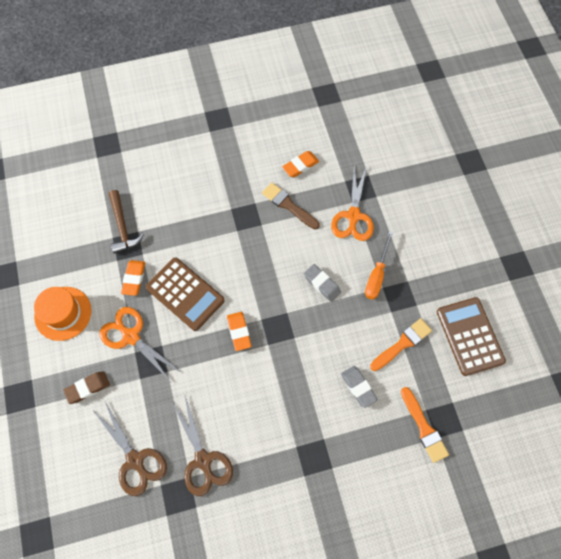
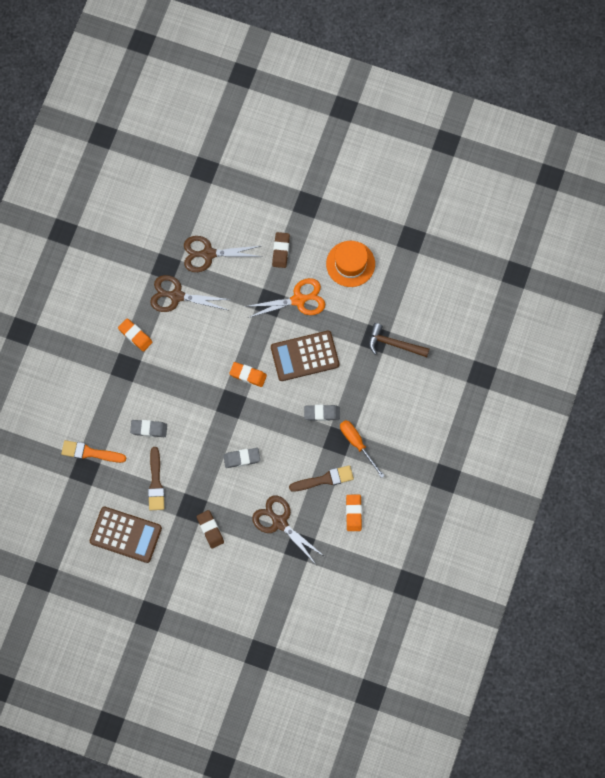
camera: 125 degrees right, 5 degrees up
orange eraser [121,260,145,296] -> orange eraser moved to [118,318,153,352]
orange scissors [331,165,374,241] -> brown scissors [252,496,325,563]
orange screwdriver [365,231,393,299] -> orange screwdriver moved to [340,420,385,478]
orange brush [370,318,432,371] -> brown brush [148,447,164,510]
none -> brown eraser [197,510,224,549]
none -> grey eraser [304,405,340,421]

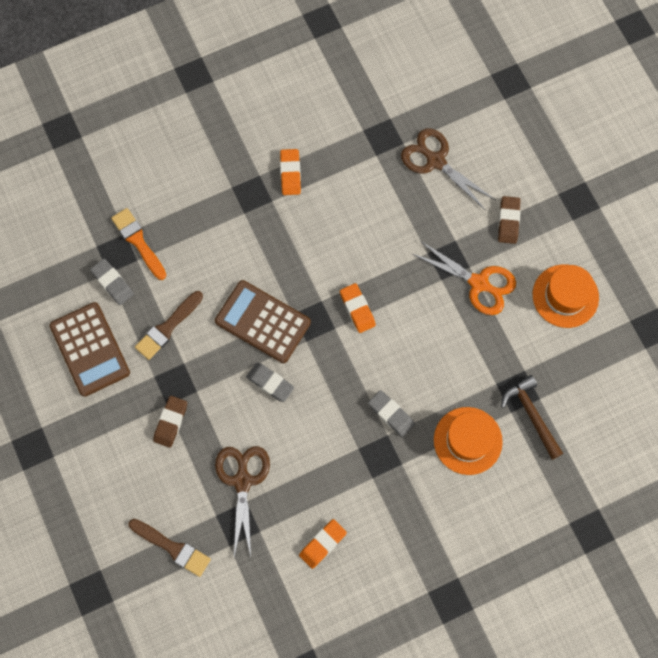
camera: 45 degrees right, 0 degrees up
grey eraser [130,420,167,437] -> grey eraser moved to [90,259,134,305]
brown scissors [150,275,232,312] -> none
brown calculator [271,331,339,381] -> brown calculator moved to [215,280,311,363]
brown eraser [272,232,290,268] -> brown eraser turned 45 degrees counterclockwise [498,196,521,244]
brown brush [289,465,354,492] -> brown brush moved to [128,519,211,577]
orange screwdriver [340,420,385,478] -> none
none -> orange hat [434,407,503,475]

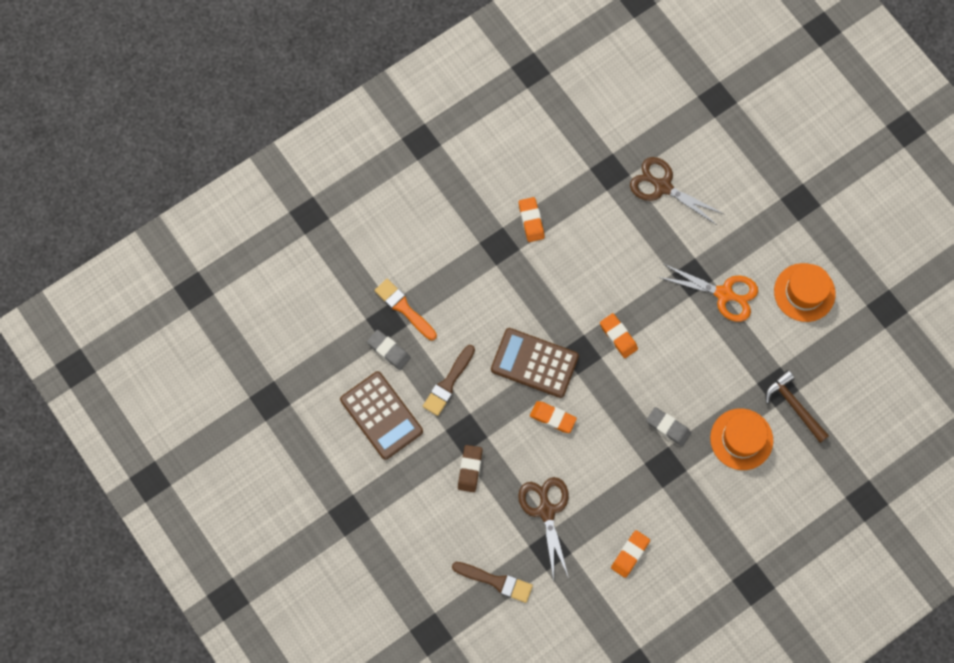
camera: 10 degrees left, 0 degrees up
grey eraser [246,363,294,402] -> orange eraser [530,401,577,433]
brown eraser [498,196,521,244] -> none

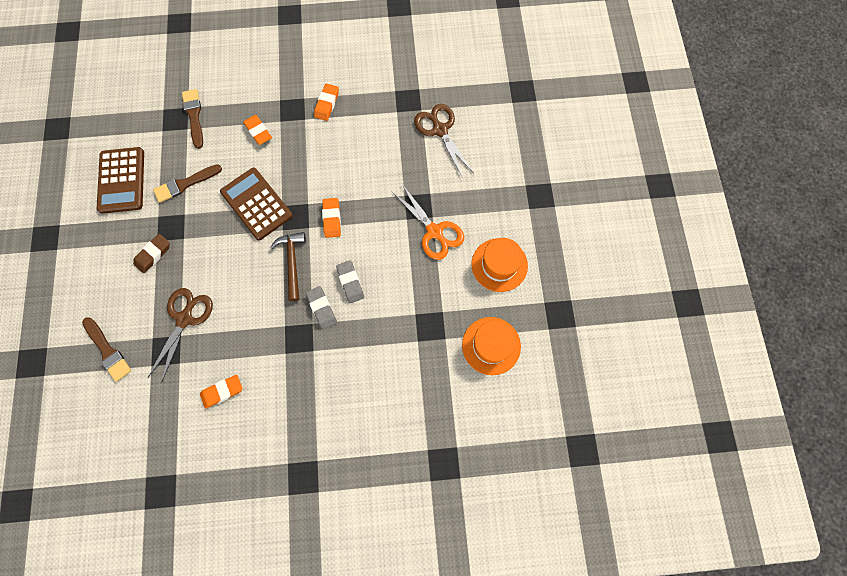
camera: 30 degrees right, 0 degrees up
grey eraser [367,330,411,370] -> grey eraser moved to [336,260,364,303]
orange brush [374,279,437,341] -> brown brush [182,89,203,149]
orange eraser [530,401,577,433] -> orange eraser moved to [243,115,272,145]
orange hat [710,408,773,470] -> orange hat moved to [462,317,521,375]
brown hammer [765,370,829,443] -> brown hammer moved to [270,232,306,301]

